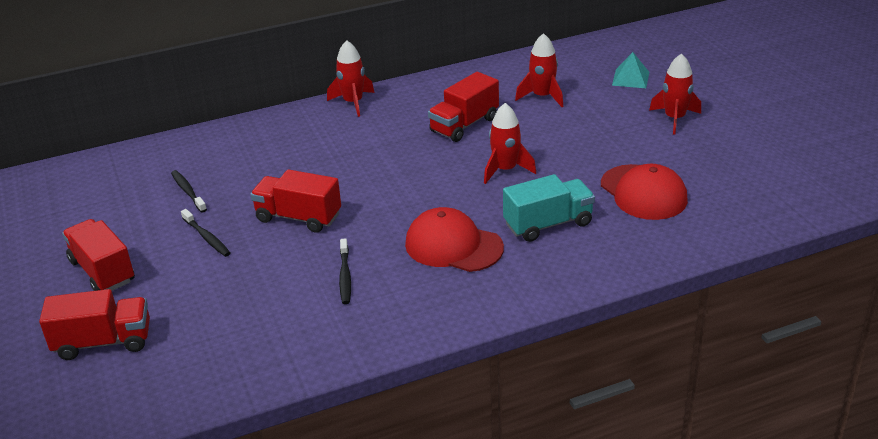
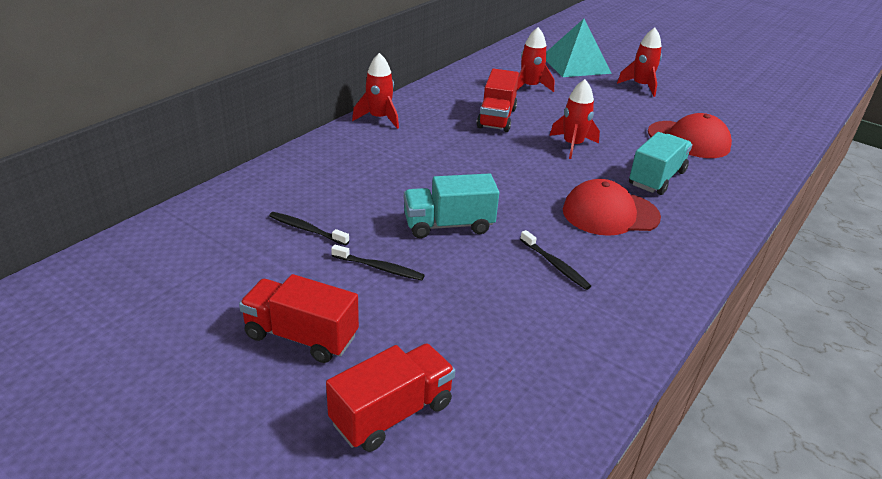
camera: 35 degrees left, 0 degrees up
red truck [250,169,341,233] -> turquoise truck [404,173,499,238]
turquoise pyramid [612,52,649,88] -> turquoise pyramid [546,19,612,77], size x1.87

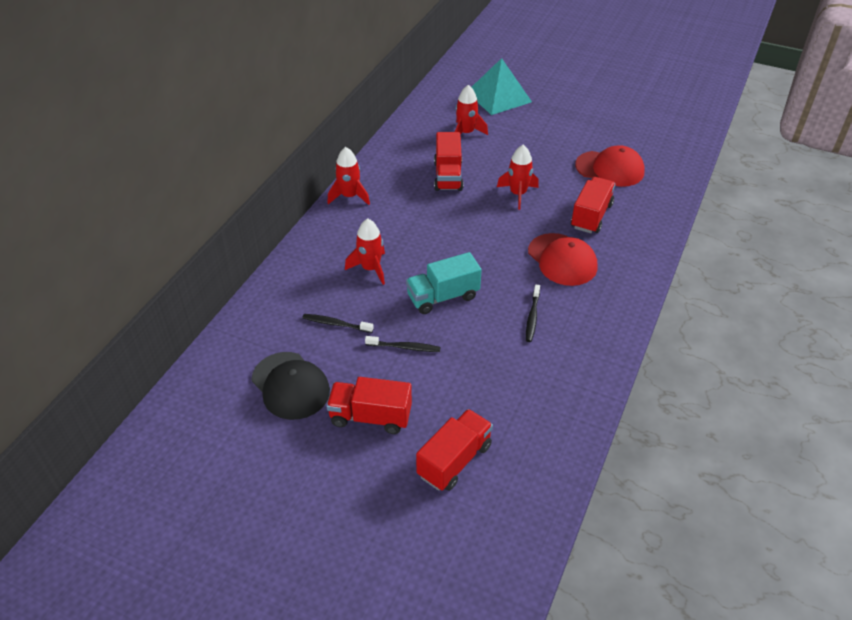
camera: 10 degrees left, 10 degrees up
black toothbrush [520,230,591,290] -> black toothbrush turned 60 degrees clockwise [526,284,540,342]
red cap [563,179,661,236] -> red cap turned 105 degrees counterclockwise [528,233,597,286]
red rocket [617,28,662,97] -> red rocket moved to [345,218,385,285]
turquoise truck [629,132,692,195] -> red truck [571,177,615,233]
none -> black cap [252,352,330,420]

